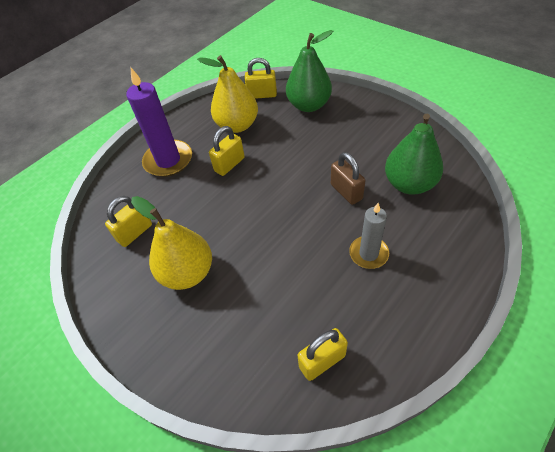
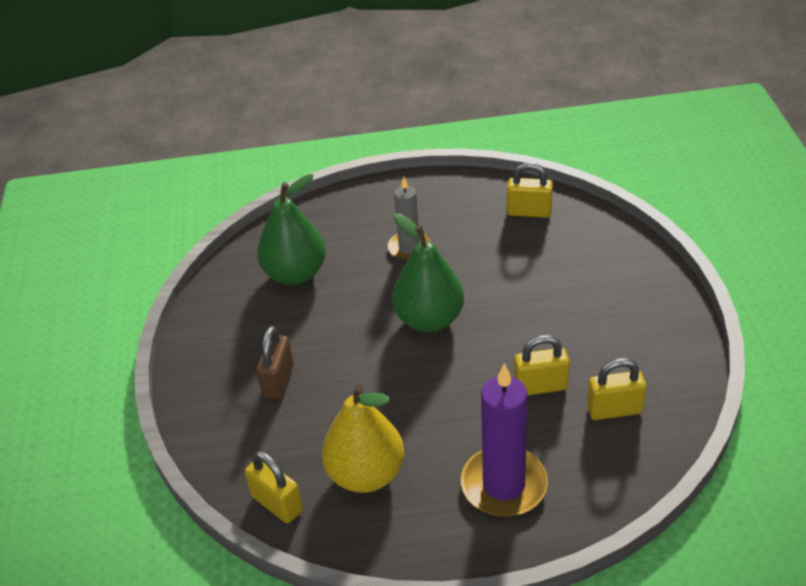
camera: 140 degrees left, 10 degrees down
yellow pear [131,196,212,290] -> none
yellow padlock [209,126,245,176] -> yellow padlock moved to [514,335,570,395]
green pear [286,30,333,112] -> green pear moved to [392,213,464,332]
brown padlock [331,152,366,205] -> brown padlock moved to [257,326,294,399]

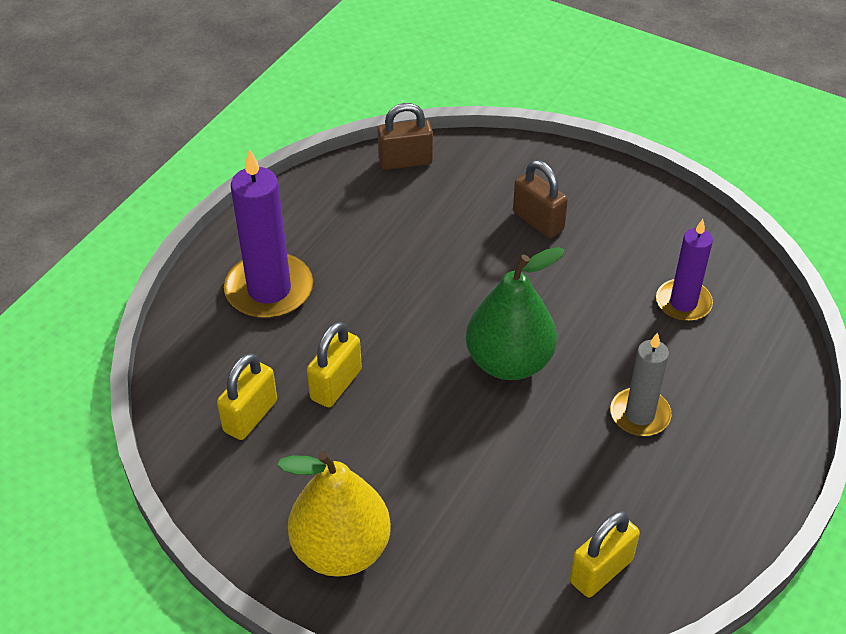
camera: 125 degrees right, 5 degrees up
yellow padlock [245,451,303,523] -> brown padlock [378,103,433,170]
green pear [257,174,326,285] -> purple candle [656,219,713,321]
yellow pear [322,385,404,493] -> yellow pear moved to [277,451,391,577]

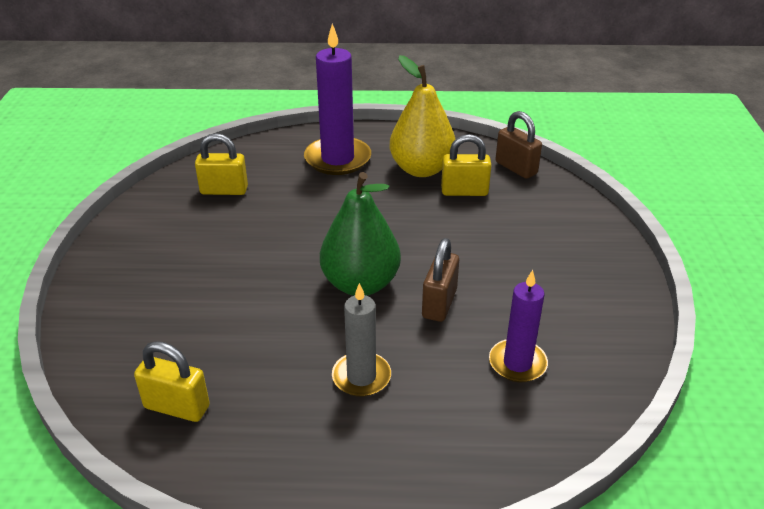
camera: 60 degrees right, 10 degrees down
yellow pear [277,451,391,577] -> yellow pear moved to [390,55,455,177]
yellow padlock [307,321,362,407] -> yellow padlock moved to [441,134,491,196]
brown padlock [513,160,568,238] -> brown padlock moved to [422,238,459,322]

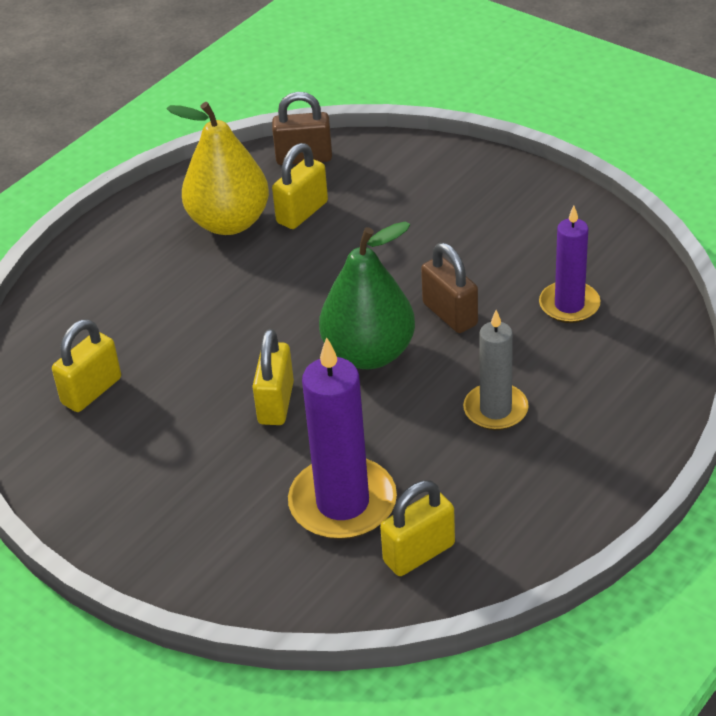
camera: 50 degrees left, 5 degrees up
purple candle [304,23,371,175] -> purple candle moved to [288,337,397,540]
none -> yellow padlock [252,329,294,425]

